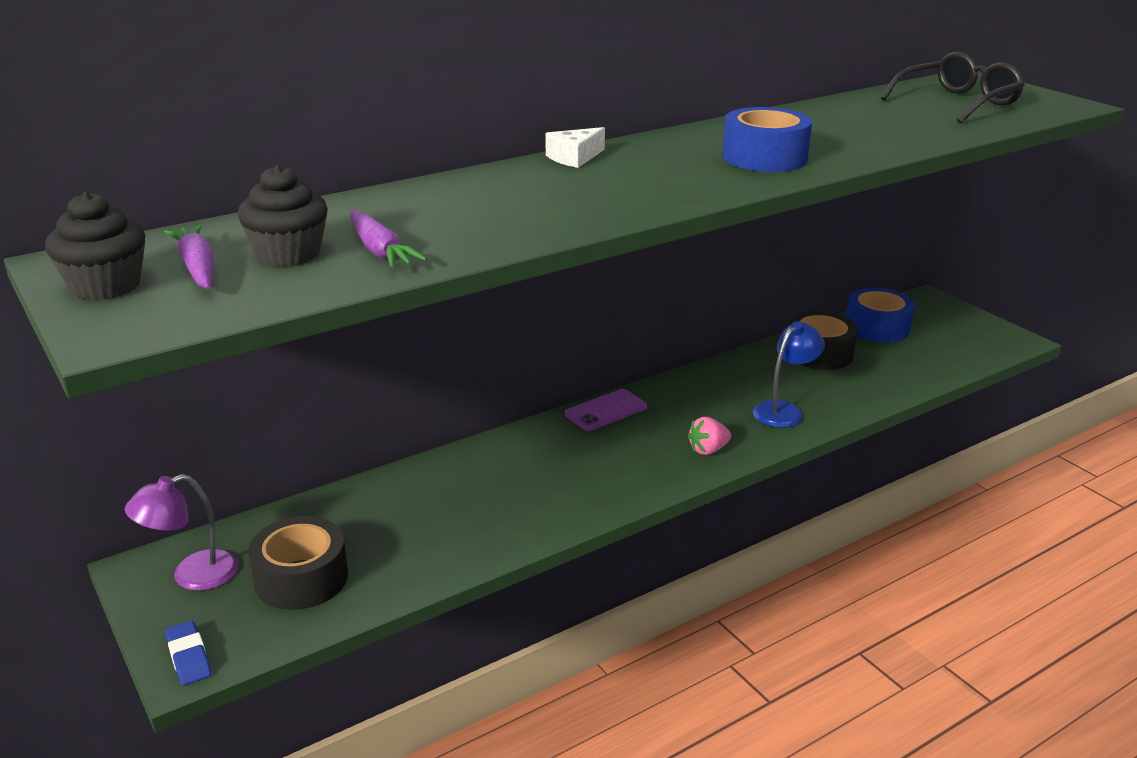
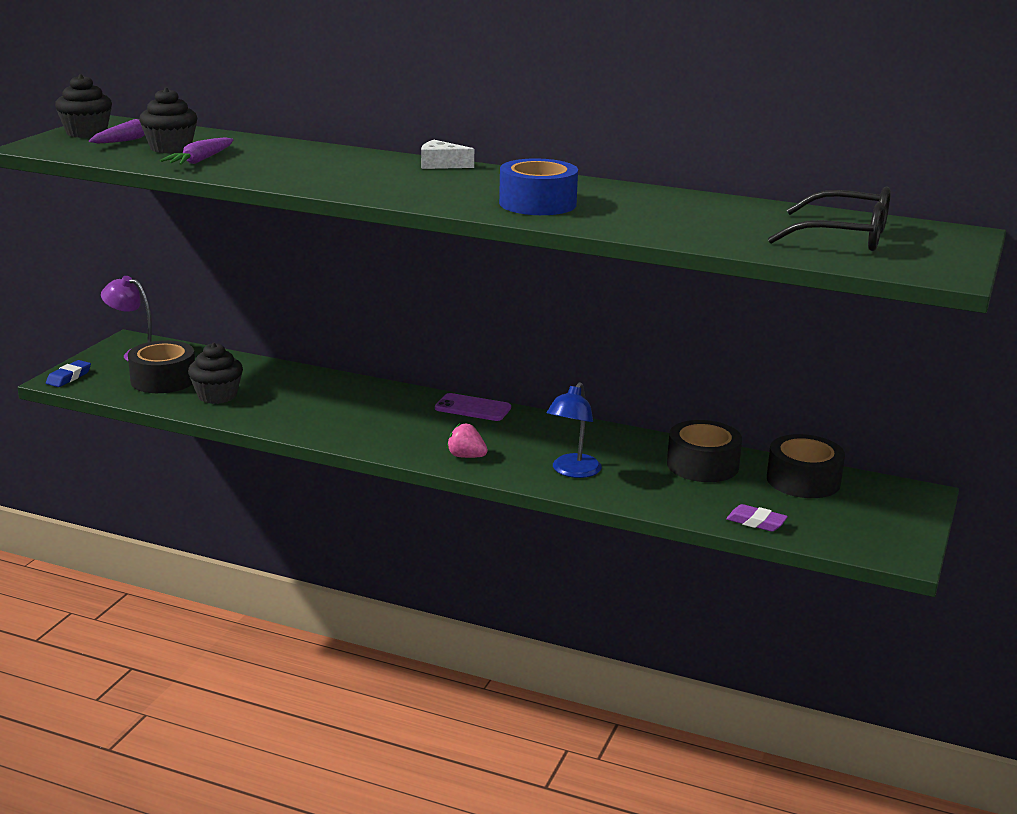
camera: 55 degrees right, 5 degrees down
blue lamp [753,321,825,428] -> blue lamp turned 105 degrees clockwise [547,382,602,478]
blue tape [846,288,915,343] -> black tape [767,434,845,498]
none -> black cupcake [188,343,243,404]
none -> purple eraser [726,504,788,532]

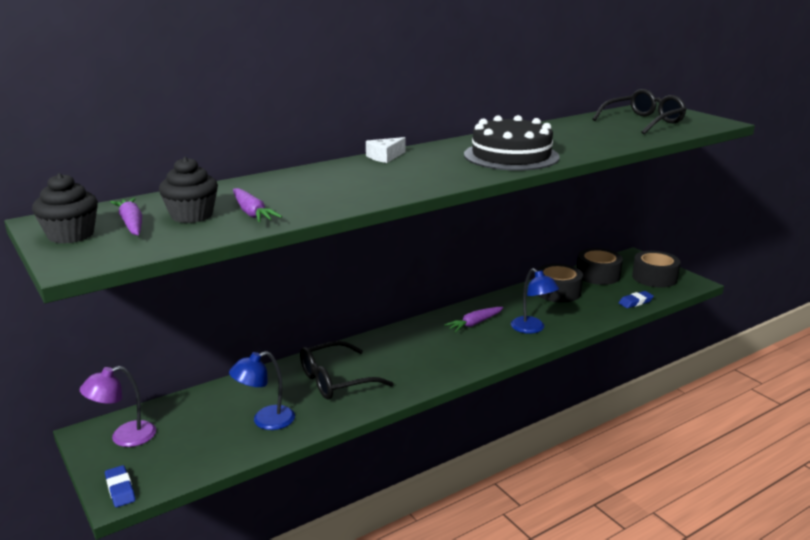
camera: 55 degrees left, 0 degrees up
black tape [128,340,195,393] -> black tape moved to [632,251,681,288]
black cupcake [188,343,243,404] -> blue lamp [229,351,295,430]
purple phone [435,393,511,421] -> none
pink strawberry [447,423,488,458] -> none
blue tape [499,158,578,215] -> black cake [464,115,560,171]
purple eraser [726,504,788,532] -> blue eraser [619,291,654,308]
none -> black glasses [300,341,394,400]
none -> purple carrot [444,307,503,332]

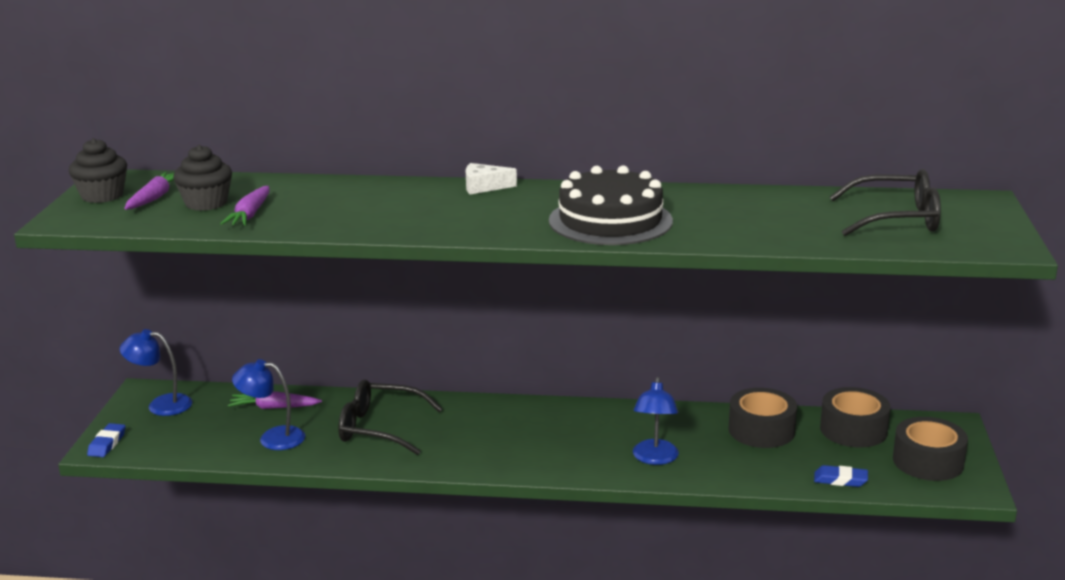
camera: 40 degrees right, 0 degrees up
purple lamp [80,366,156,447] -> blue lamp [119,329,192,416]
purple carrot [444,307,503,332] -> purple carrot moved to [228,391,322,409]

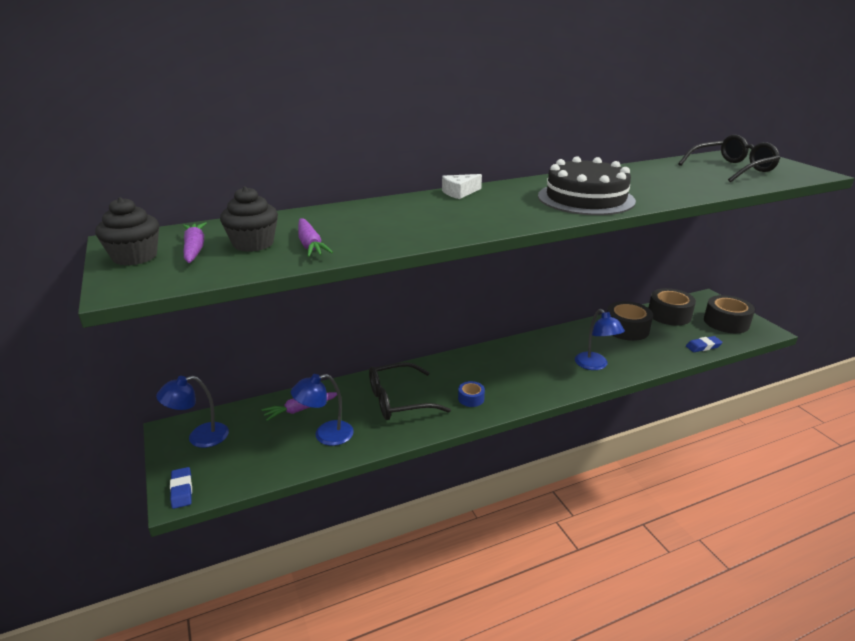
camera: 30 degrees left, 5 degrees up
none -> blue tape [458,381,485,407]

